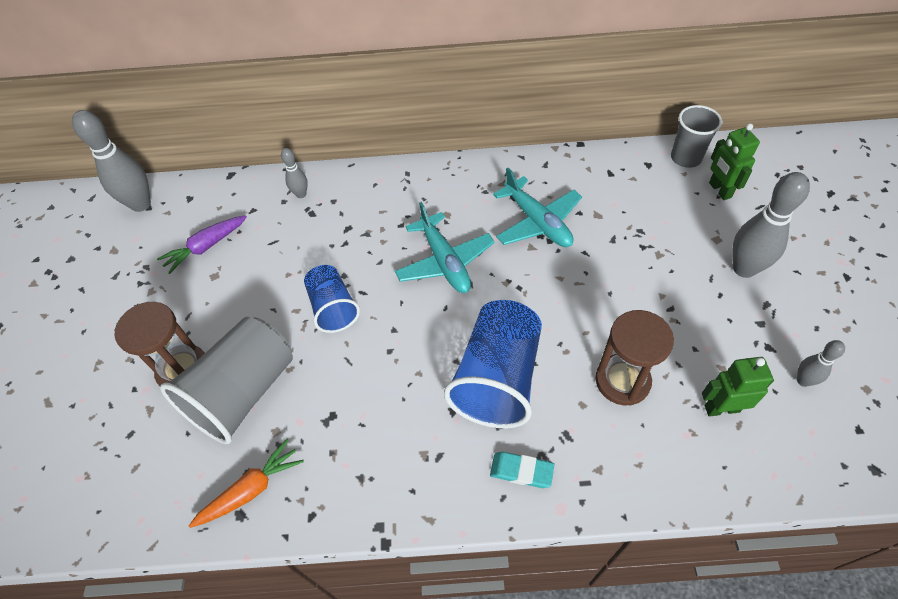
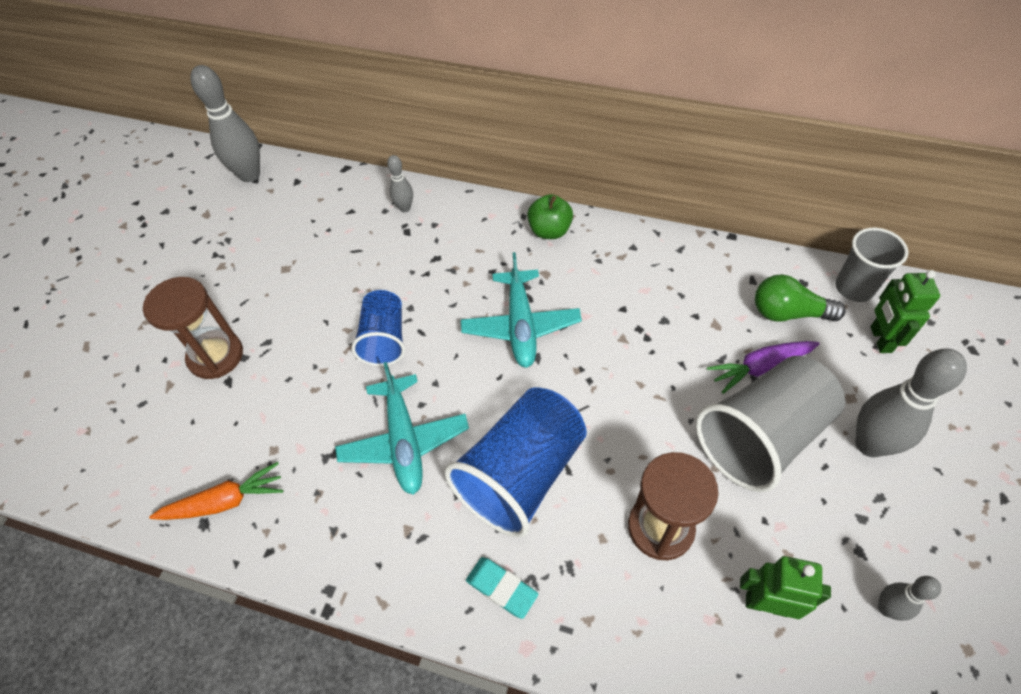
camera: 20 degrees right, 0 degrees up
purple carrot [157,215,247,274] -> purple carrot moved to [707,341,820,394]
grey cup [160,317,293,444] -> grey cup moved to [696,356,845,492]
turquoise plane [493,168,582,247] -> turquoise plane moved to [335,362,469,495]
none -> green apple [527,194,573,239]
none -> green light bulb [755,274,846,322]

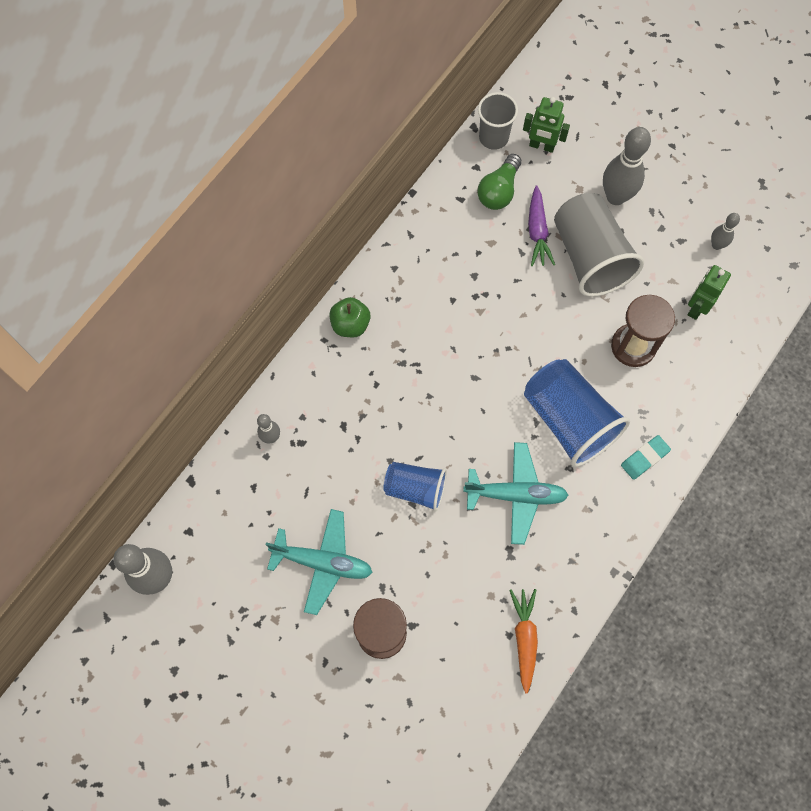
camera: 75 degrees left, 15 degrees up
turquoise plane [461,252,582,368] -> turquoise plane moved to [265,509,373,615]

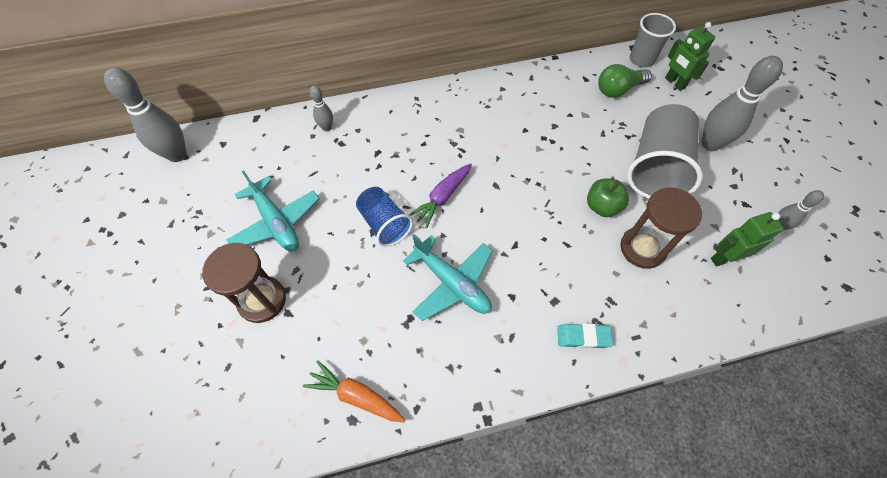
camera: 40 degrees right, 10 degrees down
green apple [329,297,370,337] -> green apple moved to [587,178,629,217]
orange carrot [509,589,538,694] -> orange carrot turned 105 degrees counterclockwise [303,360,405,423]
blue cup [524,359,630,467] -> none
purple carrot [528,186,555,266] -> purple carrot moved to [409,164,472,228]

